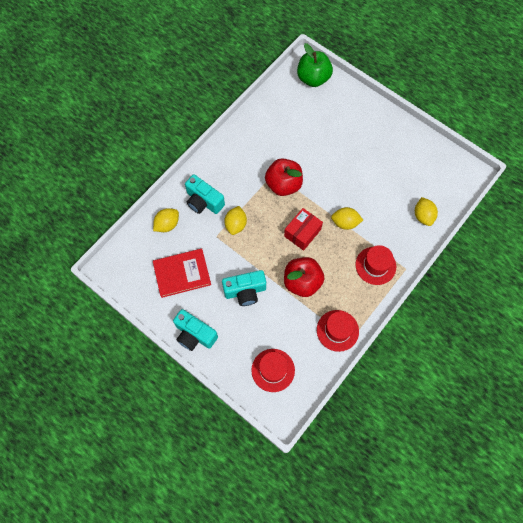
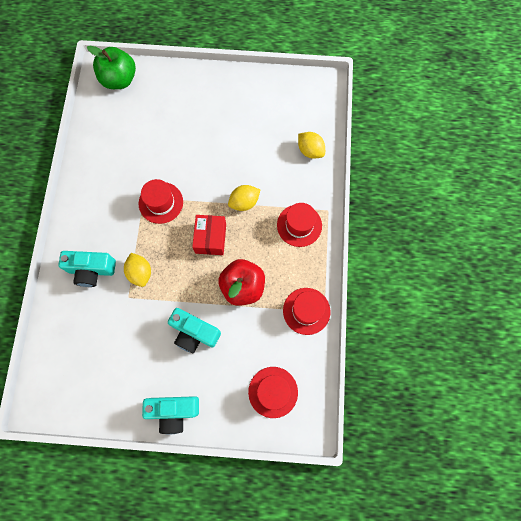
camera: 35 degrees left, 5 degrees up
yellow lemon [153,208,179,232] -> none
red book [153,248,211,298] -> none
turquoise camera [222,270,266,306] -> turquoise camera turned 75 degrees clockwise [168,308,221,353]
red apple [265,159,303,196] -> red hat [139,179,183,224]

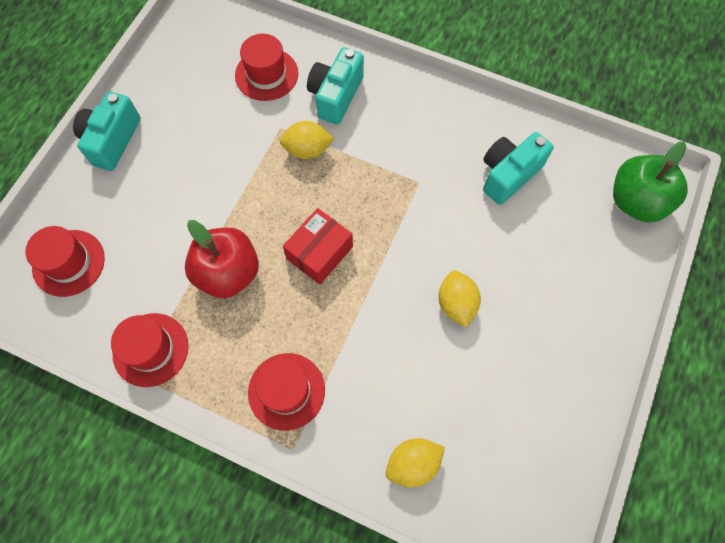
camera: 110 degrees right, 5 degrees down
red hat [139,179,183,224] -> red hat moved to [235,34,298,101]
turquoise camera [168,308,221,353] -> turquoise camera moved to [483,132,554,205]
red box [192,215,226,255] -> red box turned 75 degrees counterclockwise [283,208,353,284]
yellow lemon [228,185,260,211] -> yellow lemon moved to [438,271,481,327]

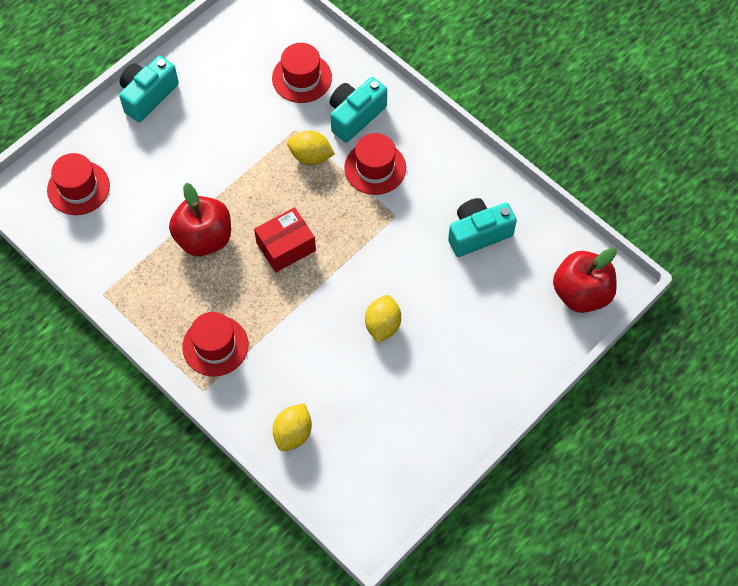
camera: 20 degrees right, 5 degrees down
red hat [111,313,188,387] -> red hat moved to [344,133,406,195]
yellow lemon [386,438,445,487] -> yellow lemon turned 60 degrees counterclockwise [273,403,312,451]
green apple [613,141,688,223] -> red apple [553,248,617,313]

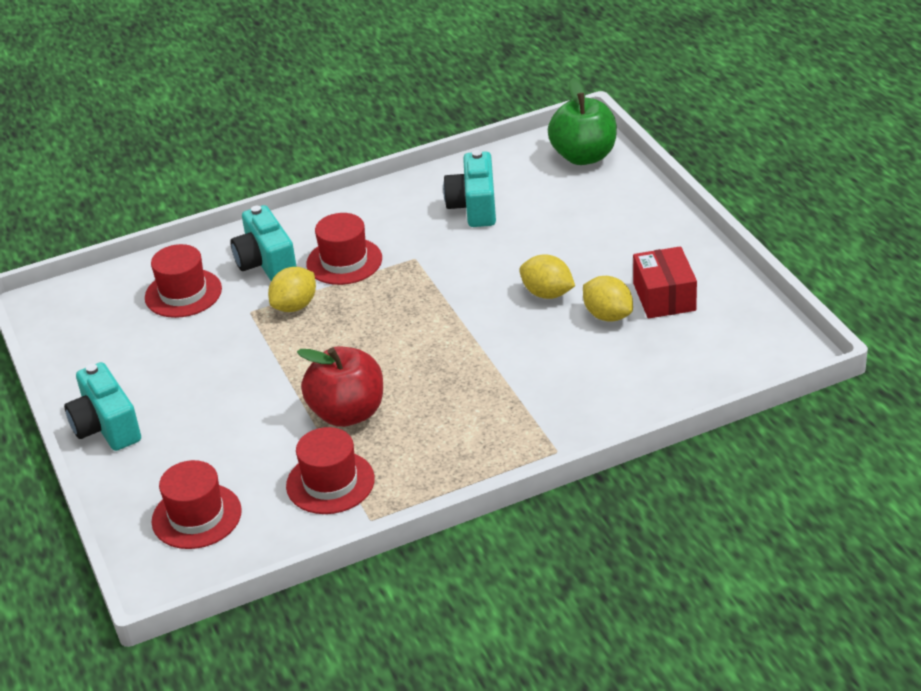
camera: 65 degrees left, 25 degrees down
red hat [182,312,248,376] -> red hat moved to [286,427,375,514]
red box [254,207,316,272] -> red box moved to [633,246,697,319]
yellow lemon [273,403,312,451] -> yellow lemon moved to [583,276,633,322]
red apple [553,248,617,313] -> green apple [548,78,617,165]

